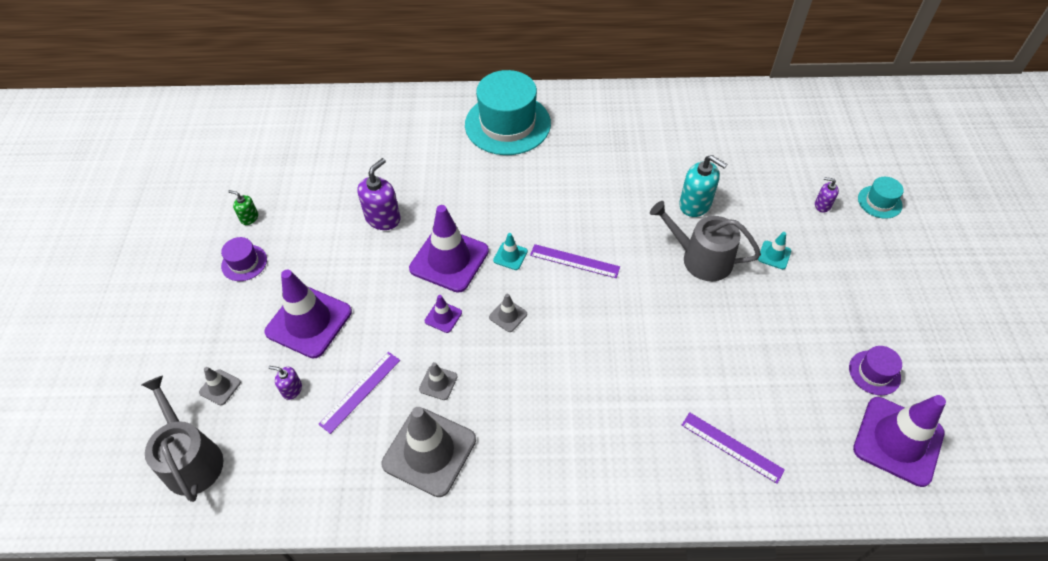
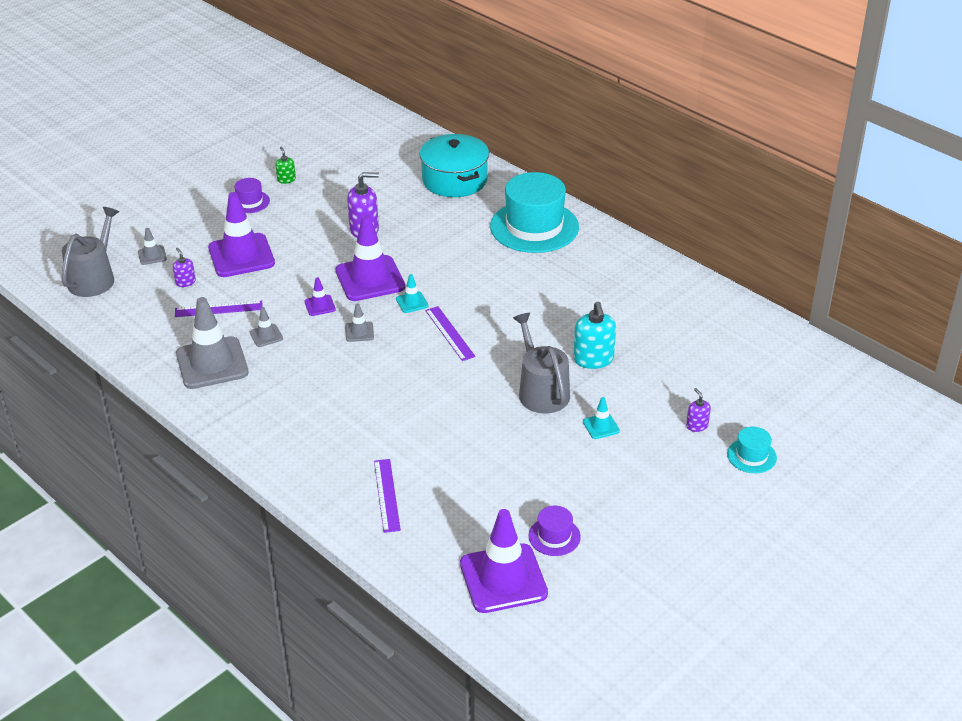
camera: 45 degrees right, 15 degrees down
none -> turquoise pot [420,134,489,197]

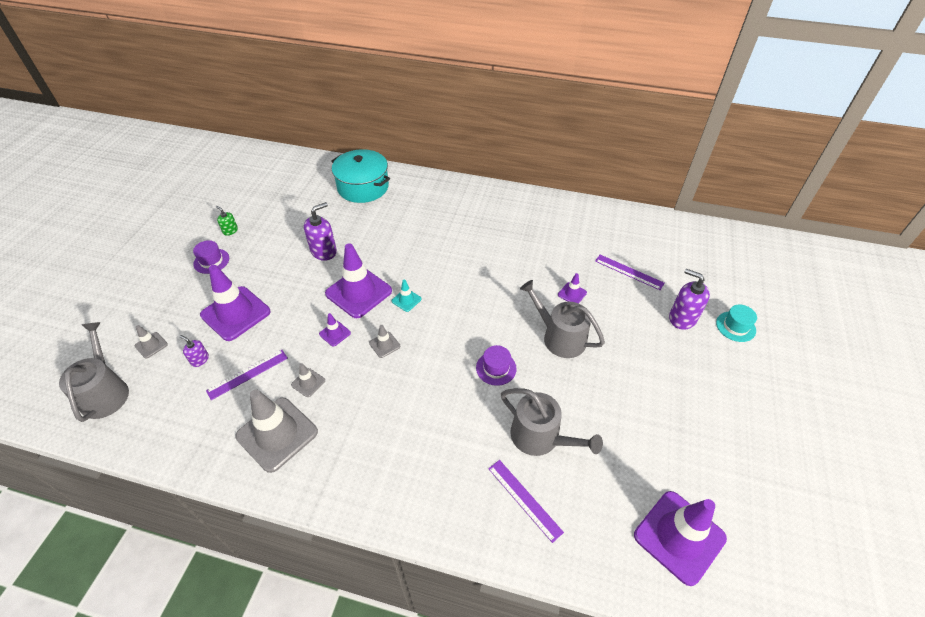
camera: 30 degrees left, 10 degrees up
purple ruler [425,306,476,361] -> purple ruler moved to [595,255,665,290]
turquoise hat [490,172,579,253] -> none
purple hat [529,506,581,556] -> purple hat moved to [476,345,517,386]
turquoise soap dispenser [573,302,616,369] -> purple traffic cone [558,273,587,303]
turquoise traffic cone [583,397,620,439] -> none
purple soap dispenser [686,388,711,432] -> purple soap dispenser [669,269,710,330], size x1.85
none -> grey watering can [501,388,603,456]

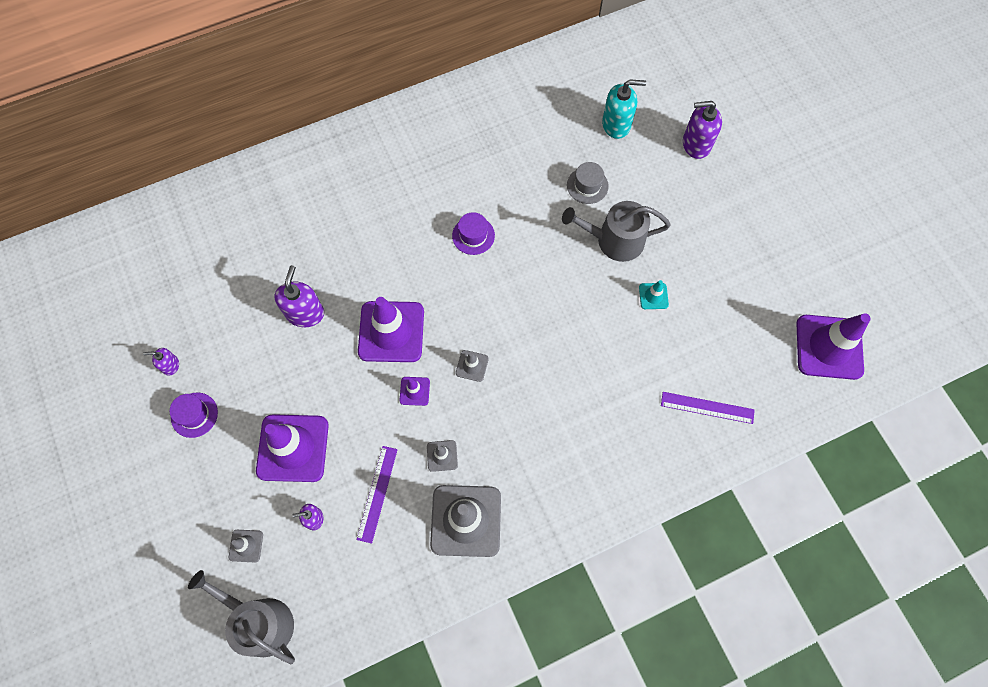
camera: 40 degrees left, 20 degrees up
green soap dispenser [216,206,238,236] -> purple soap dispenser [143,348,179,376]
turquoise pot [331,149,390,203] -> none
turquoise traffic cone [392,280,421,312] -> turquoise traffic cone moved to [639,280,669,309]
purple hat [476,345,517,386] -> purple hat moved to [452,212,495,255]
grey watering can [501,388,603,456] -> none
purple traffic cone [558,273,587,303] -> grey hat [567,162,609,204]
purple ruler [595,255,665,290] -> turquoise soap dispenser [602,79,646,139]
turquoise hat [716,305,757,342] -> none

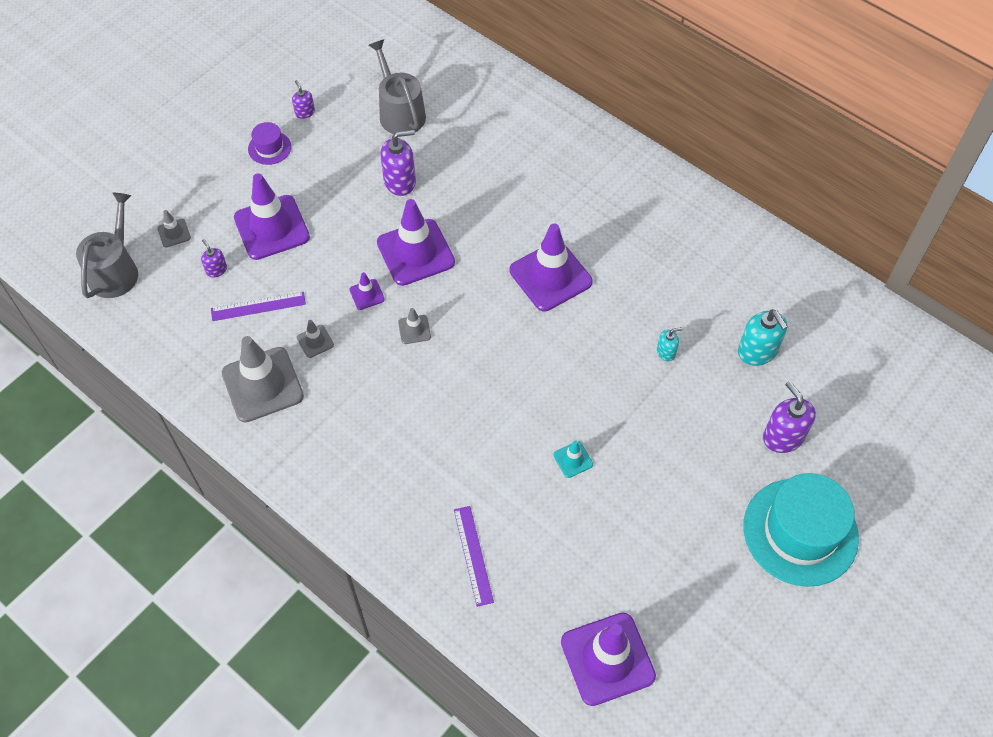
camera: 65 degrees right, 10 degrees down
purple hat [452,212,495,255] -> purple traffic cone [509,224,593,311]
grey watering can [562,201,671,262] -> grey watering can moved to [369,40,426,134]
grey hat [567,162,609,204] -> turquoise soap dispenser [657,327,683,361]
none -> turquoise hat [743,473,859,587]

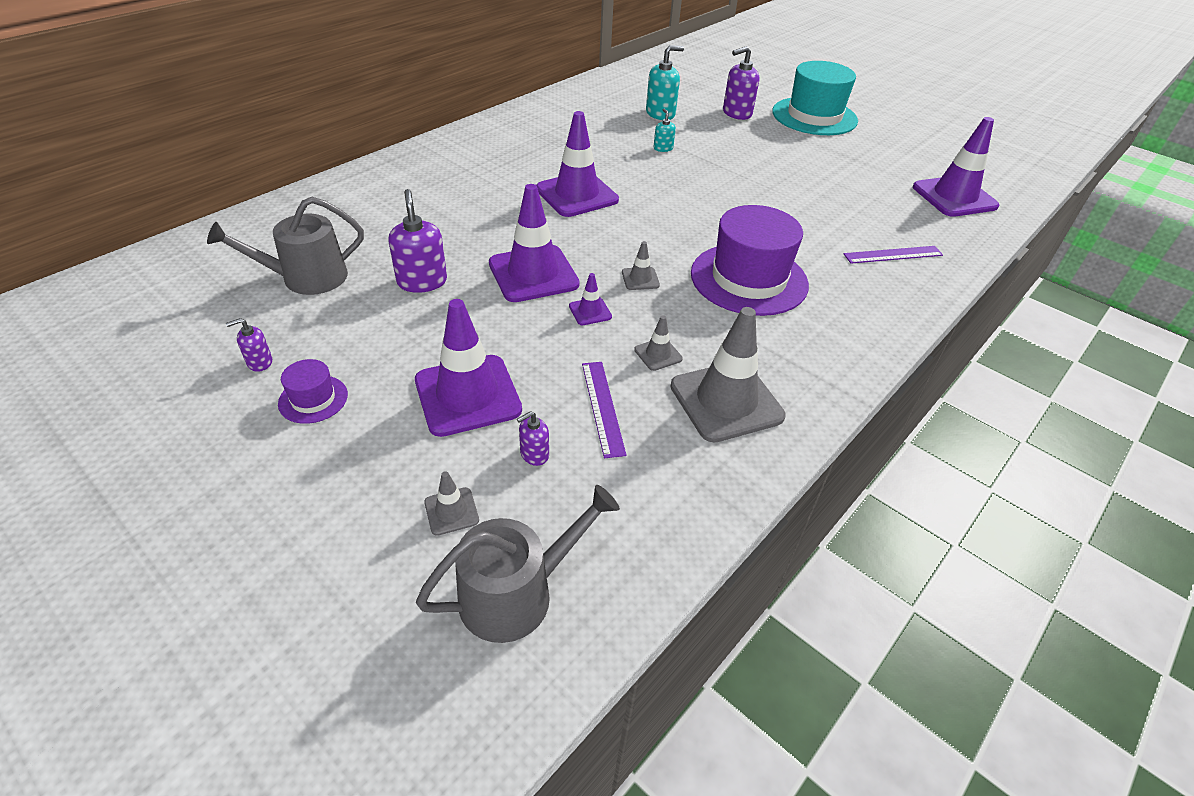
camera: 90 degrees left, 15 degrees down
grey watering can [76,193,138,298] -> grey watering can turned 135 degrees clockwise [416,485,620,643]
turquoise traffic cone [553,440,593,478] -> none
none -> purple hat [691,205,809,316]

